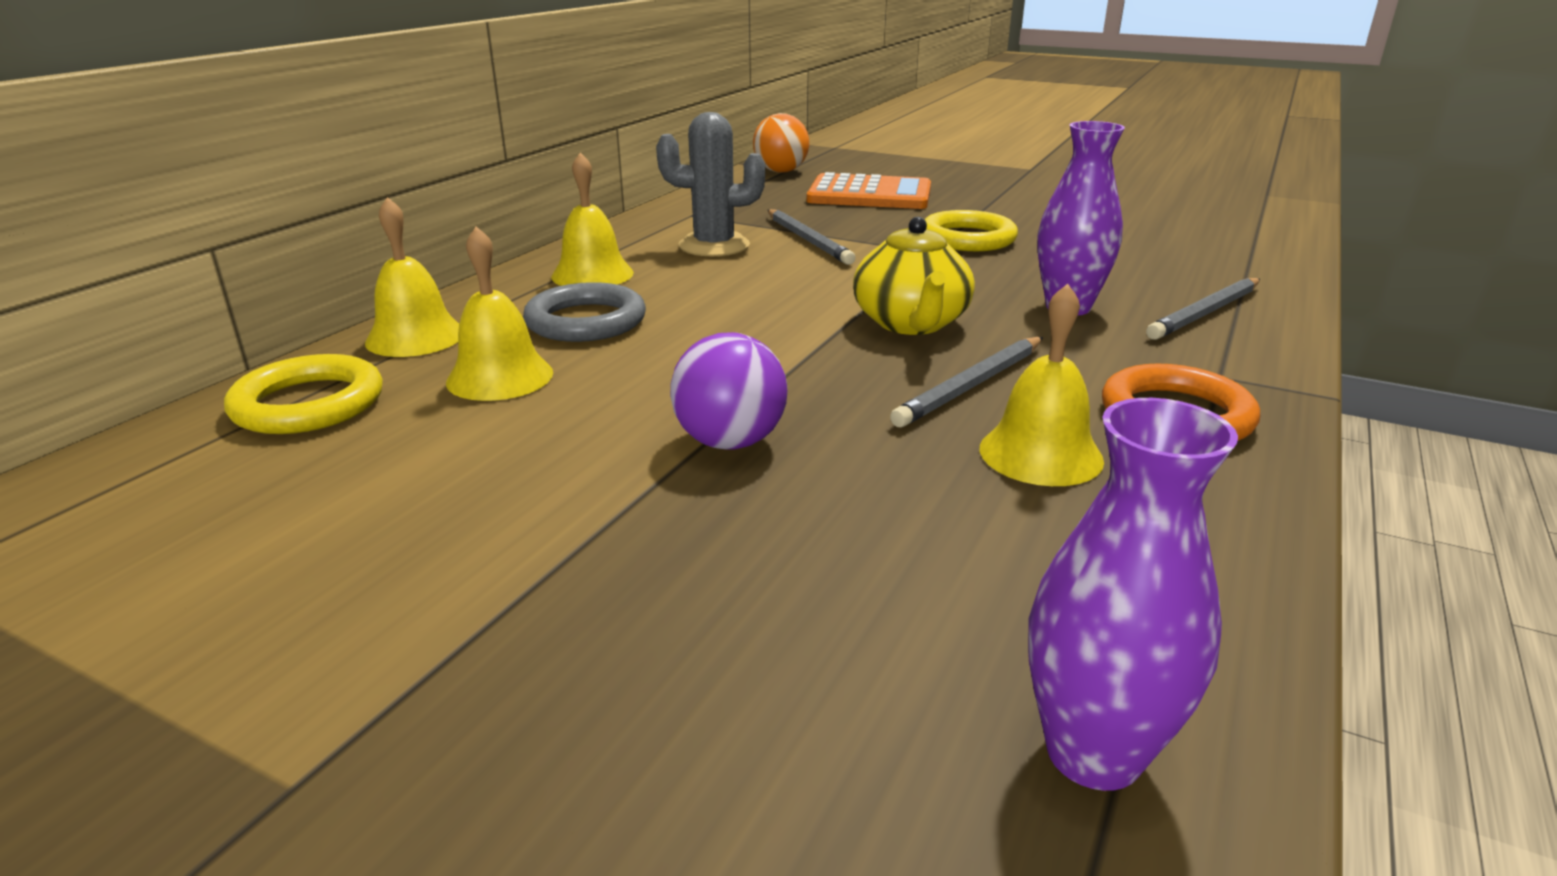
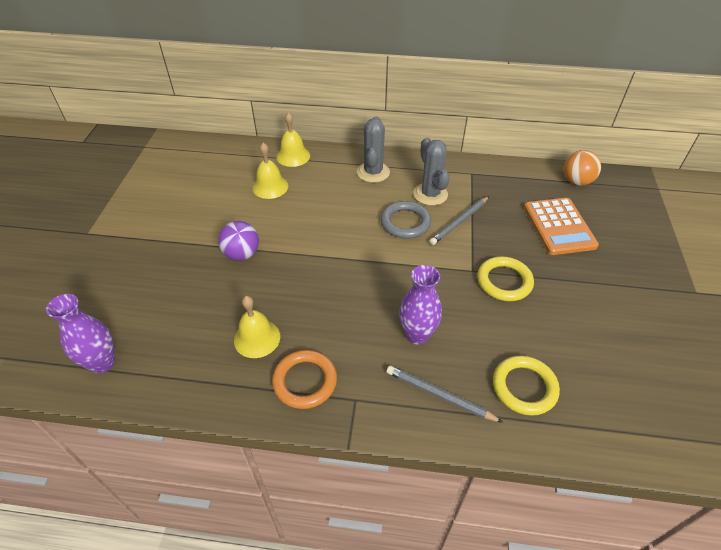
camera: 70 degrees right, 20 degrees up
yellow ring [224,354,383,434] -> yellow ring moved to [493,355,560,416]
grey ring [523,282,646,342] -> grey ring moved to [381,201,431,239]
yellow bell [551,152,634,286] -> grey cactus [357,116,390,183]
yellow teapot [853,217,975,335] -> none
grey pencil [890,337,1043,427] -> none

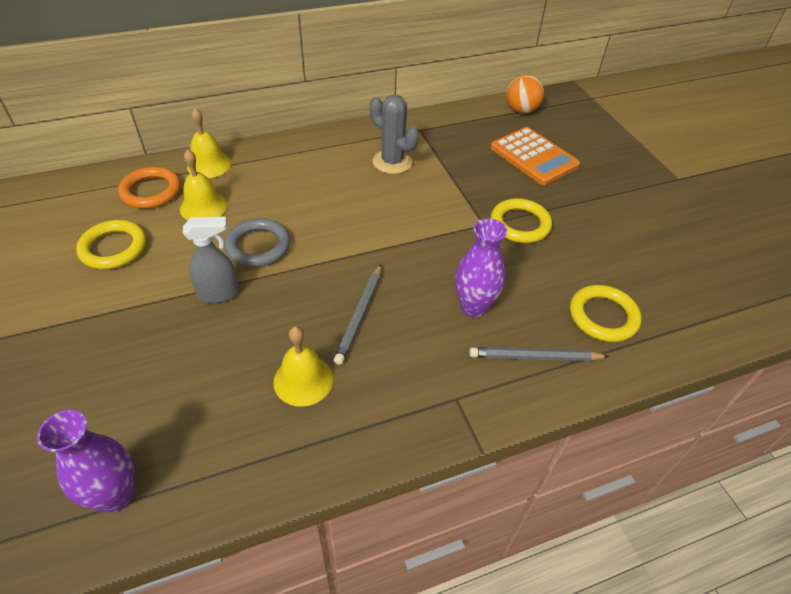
camera: 30 degrees left, 0 degrees up
purple ball [218,221,259,261] -> grey spray bottle [183,216,239,303]
orange ring [272,350,337,409] -> orange ring moved to [118,167,181,209]
grey cactus [357,116,390,183] -> none
grey ring [381,201,431,239] -> grey ring moved to [224,218,290,267]
grey pencil [429,196,489,245] -> grey pencil moved to [334,264,381,365]
none -> yellow ring [76,220,146,269]

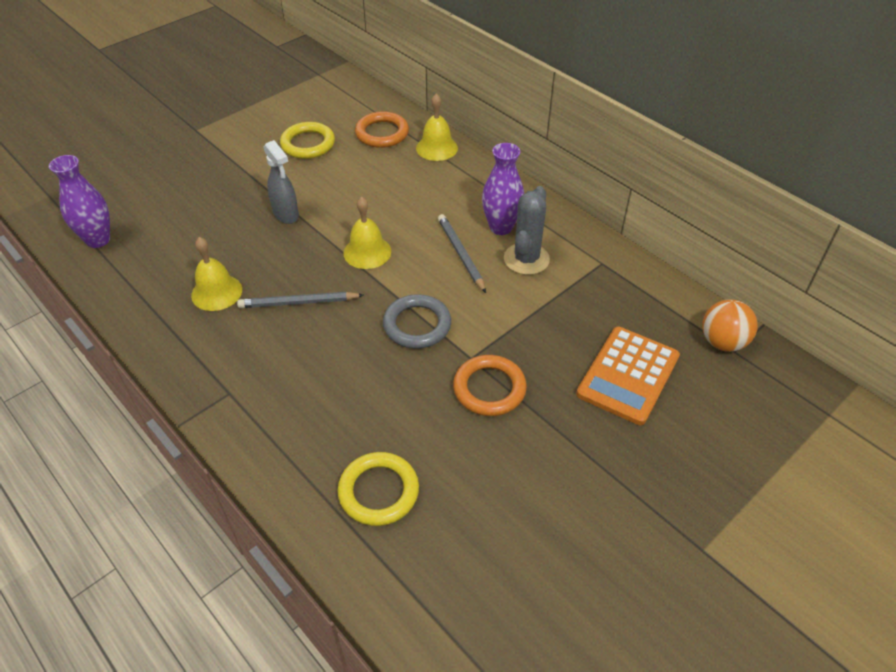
camera: 70 degrees right, 0 degrees up
yellow bell [180,149,227,220] -> yellow bell moved to [343,197,391,269]
grey ring [224,218,290,267] -> grey ring moved to [383,294,451,349]
purple vase [455,218,507,317] -> purple vase moved to [482,143,524,235]
grey pencil [469,347,609,361] -> grey pencil moved to [438,214,486,293]
yellow ring [491,198,552,243] -> orange ring [453,355,527,416]

